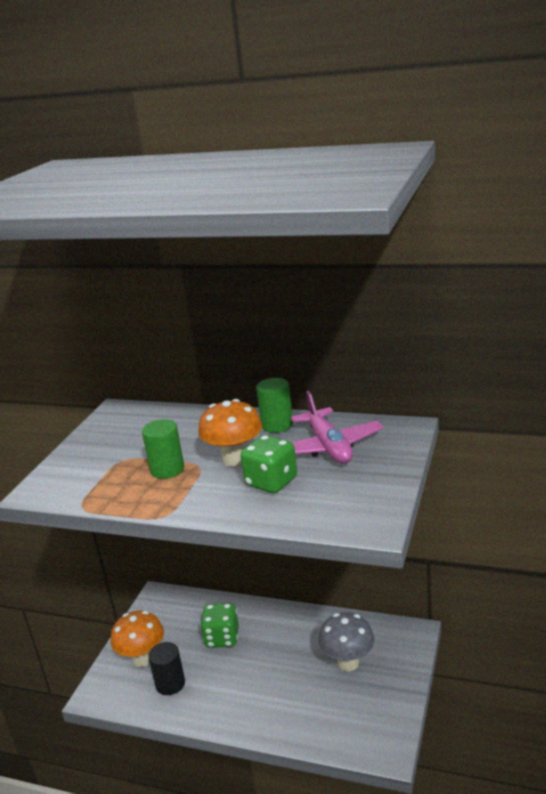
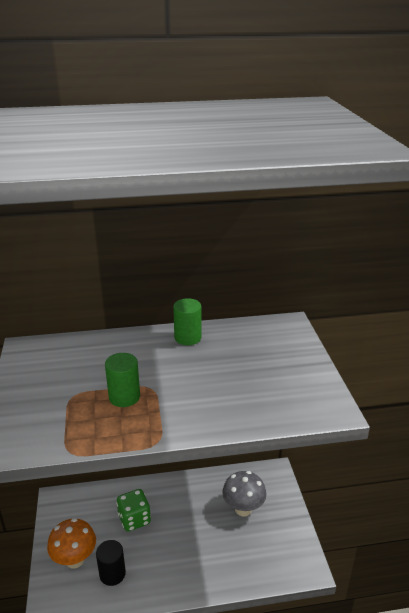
camera: 30 degrees left, 5 degrees up
orange mushroom [198,399,262,467] -> none
green dice [241,435,297,493] -> none
pink plane [291,391,384,464] -> none

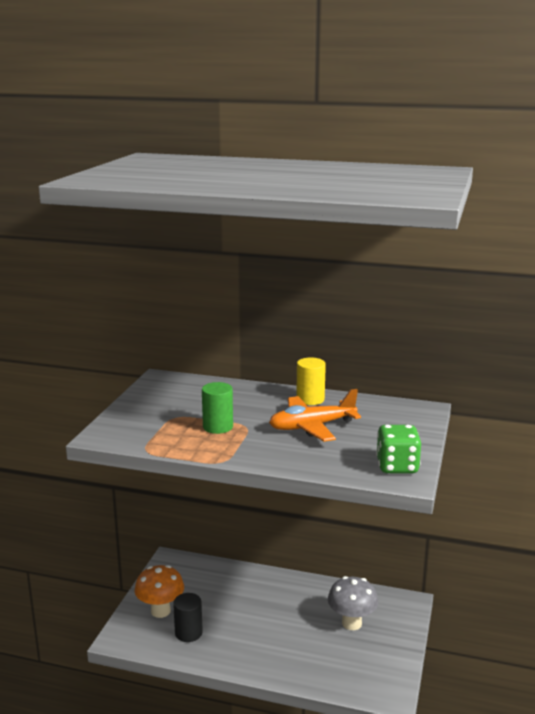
camera: 25 degrees right, 10 degrees down
green dice [116,489,151,531] -> green dice moved to [376,425,421,473]
green cylinder [173,298,202,345] -> yellow cylinder [296,357,326,405]
none -> orange plane [269,389,361,442]

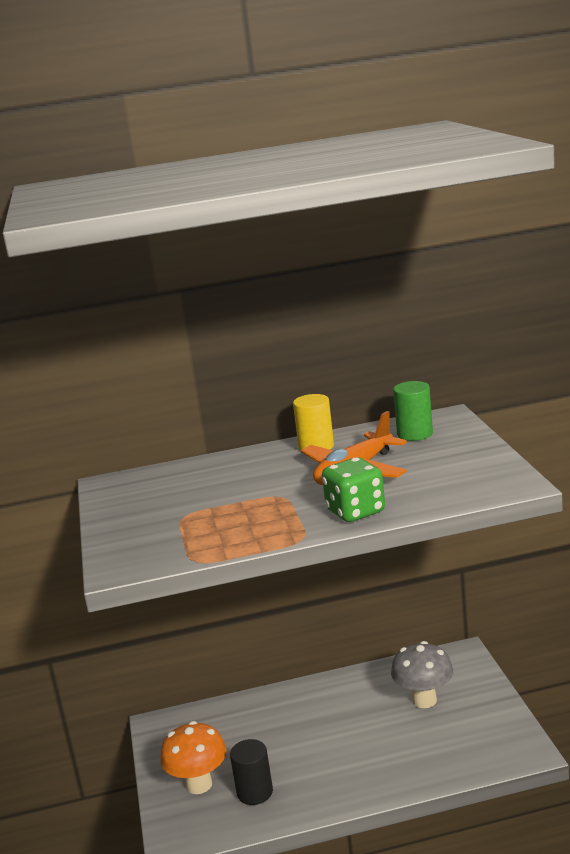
camera: 25 degrees left, 0 degrees up
green cylinder [202,382,233,434] -> green cylinder moved to [393,381,433,441]
green dice [376,425,421,473] -> green dice moved to [322,457,385,522]

